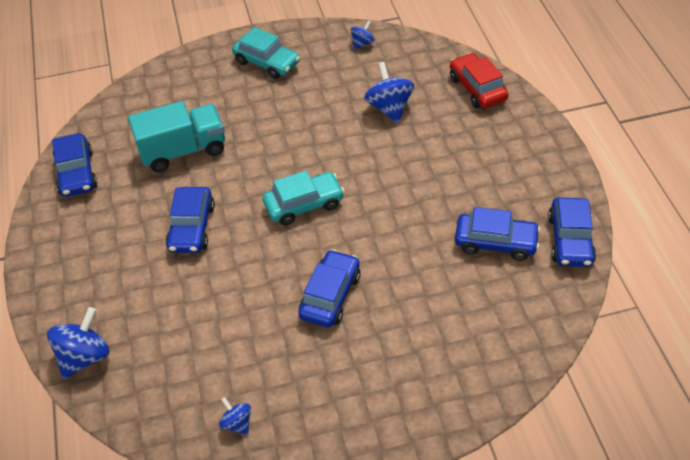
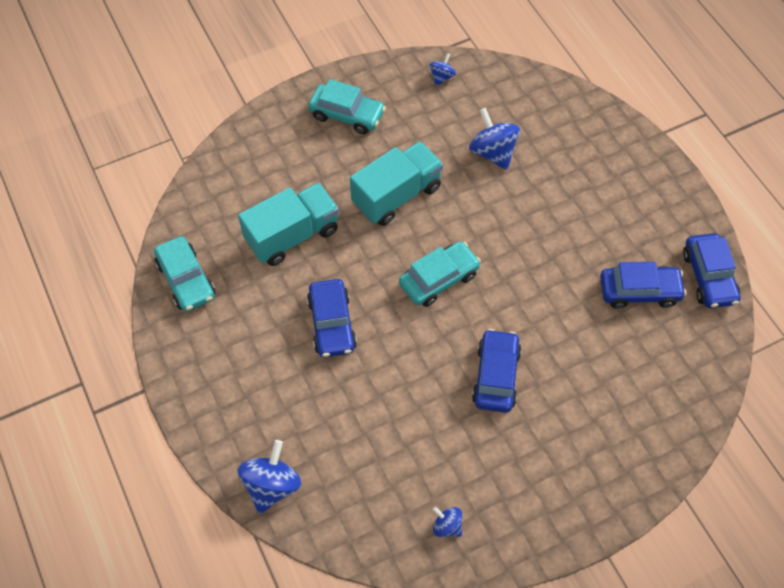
camera: 15 degrees left, 10 degrees up
blue car [52,133,97,197] -> turquoise car [154,236,215,312]
red car [450,53,508,108] -> none
none -> turquoise truck [350,141,443,226]

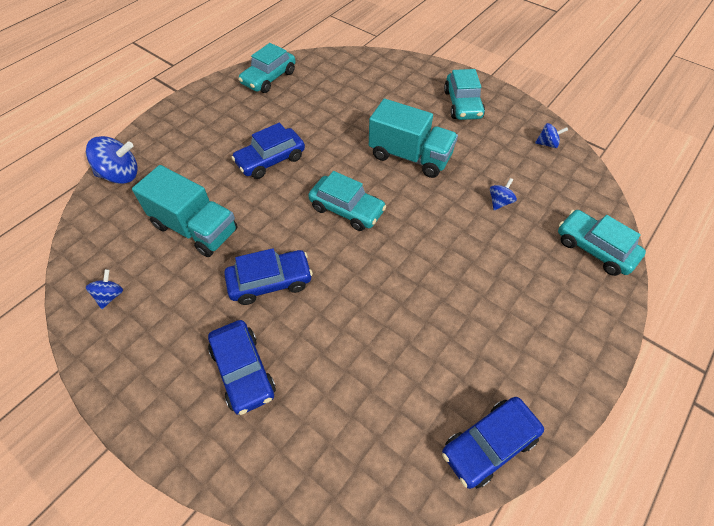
camera: 65 degrees right, 5 degrees down
turquoise truck [238,183,339,266] -> turquoise truck moved to [132,165,238,257]
blue spinning top [469,108,520,170] -> blue spinning top [490,178,517,210], size x0.55
blue car [600,262,686,309] -> blue car moved to [208,320,276,415]
none -> turquoise car [558,210,646,276]

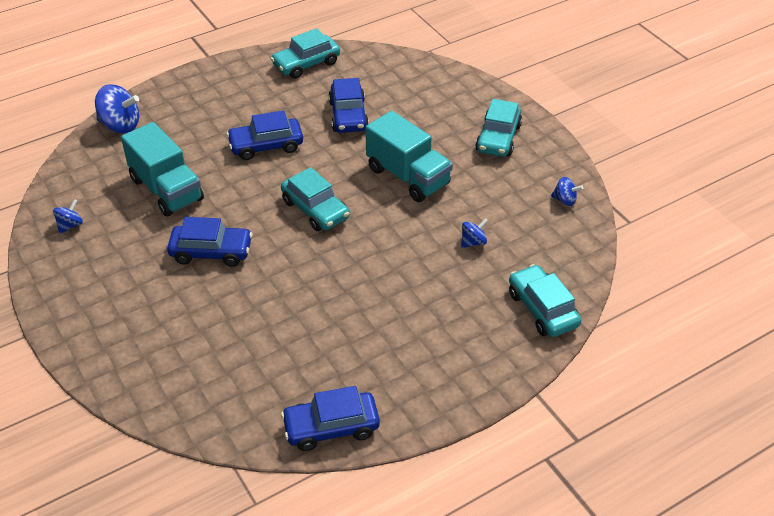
camera: 20 degrees right, 10 degrees down
blue car [208,320,276,415] -> blue car moved to [328,78,369,133]

